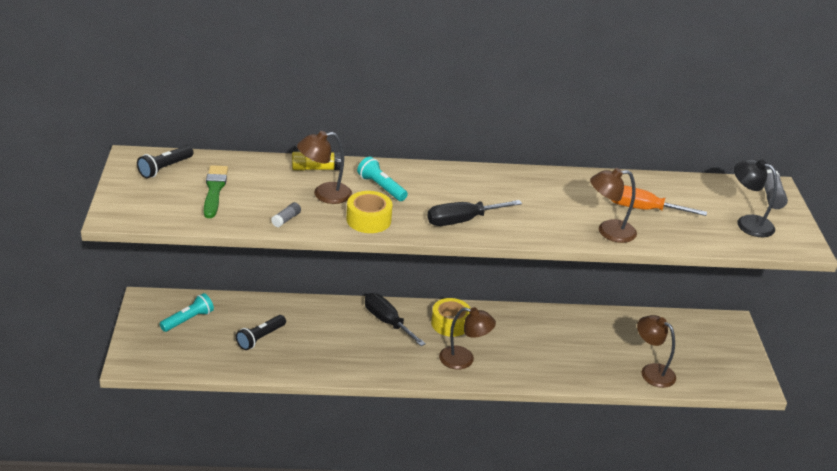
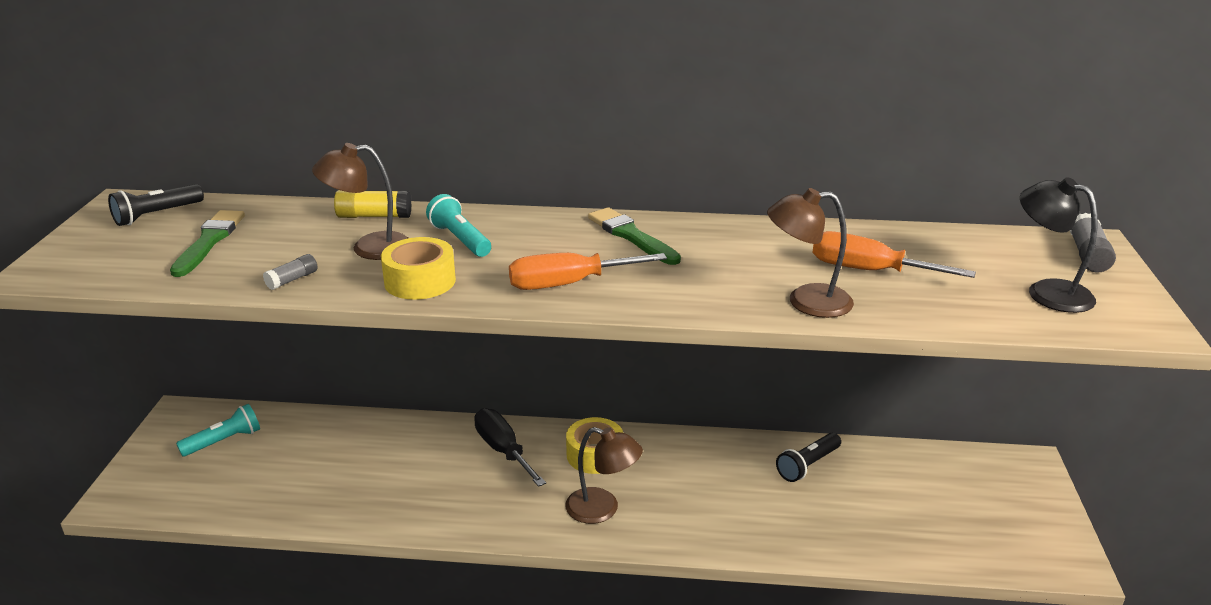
camera: 10 degrees right, 5 degrees down
black flashlight [236,315,286,350] -> black flashlight moved to [776,433,841,482]
black screwdriver [427,200,522,226] -> orange screwdriver [509,253,667,290]
brown lamp [637,315,676,388] -> none
none -> green brush [588,207,681,265]

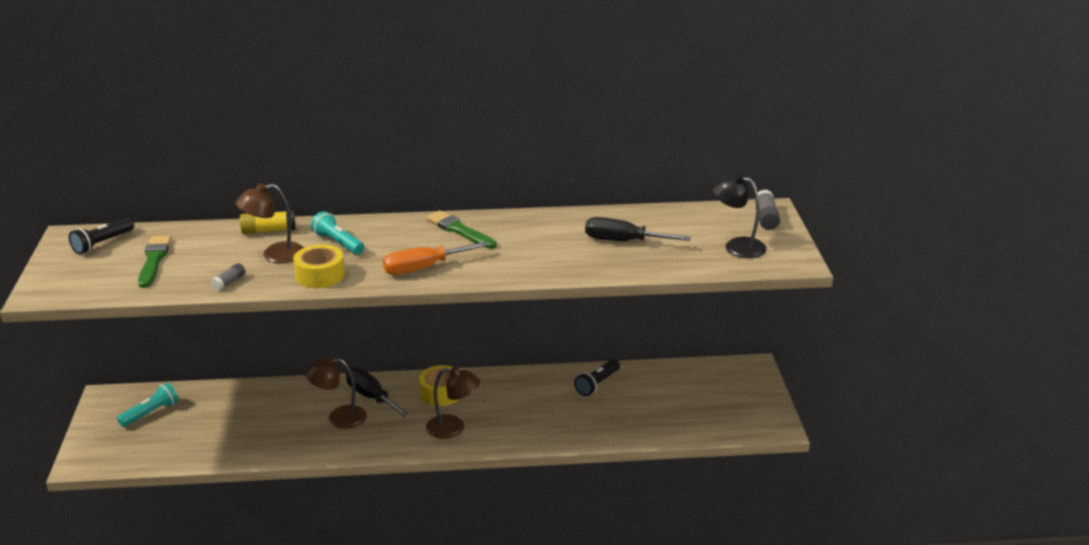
camera: 10 degrees left, 0 degrees up
brown lamp [767,188,854,318] -> brown lamp moved to [305,357,367,429]
orange screwdriver [813,231,976,278] -> black screwdriver [585,217,691,241]

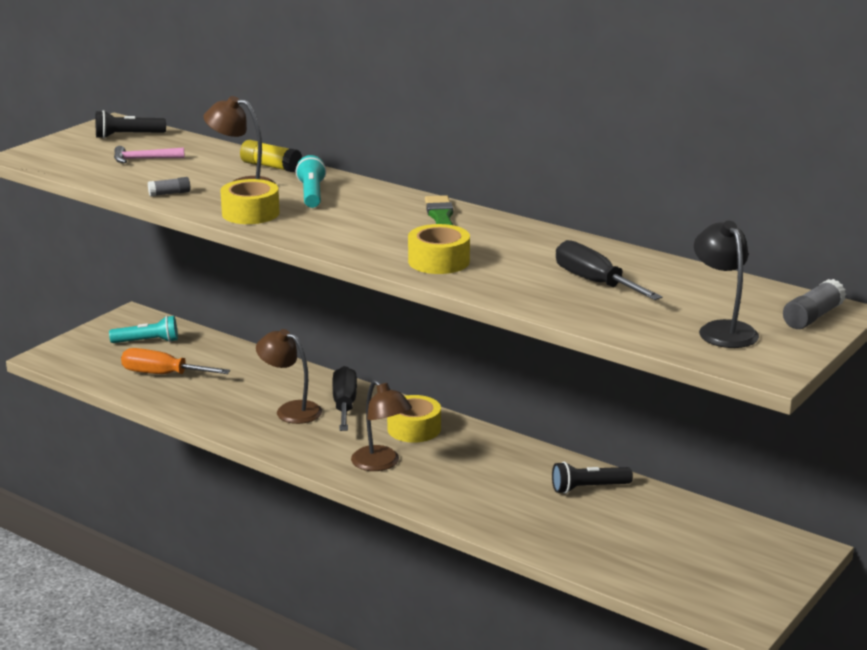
camera: 40 degrees right, 5 degrees down
green brush [138,235,171,288] -> pink hammer [114,146,185,163]
orange screwdriver [383,242,488,275] -> orange screwdriver moved to [121,348,230,374]
none -> yellow tape [408,224,470,274]

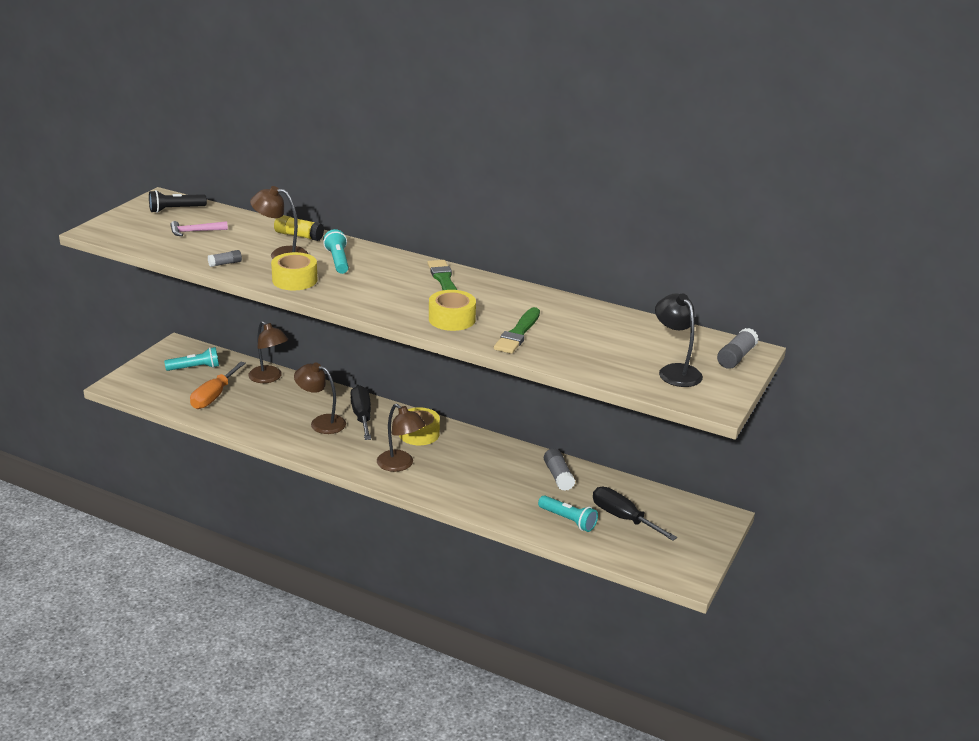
camera: 10 degrees left, 5 degrees up
orange screwdriver [121,348,230,374] -> orange screwdriver turned 75 degrees counterclockwise [190,362,246,409]
black flashlight [552,462,633,494] -> grey glue stick [544,448,575,491]
black screwdriver [556,240,662,300] -> black screwdriver moved to [593,487,677,541]
none -> brown lamp [248,321,288,383]
none -> green brush [494,307,540,354]
none -> turquoise flashlight [538,495,598,532]

